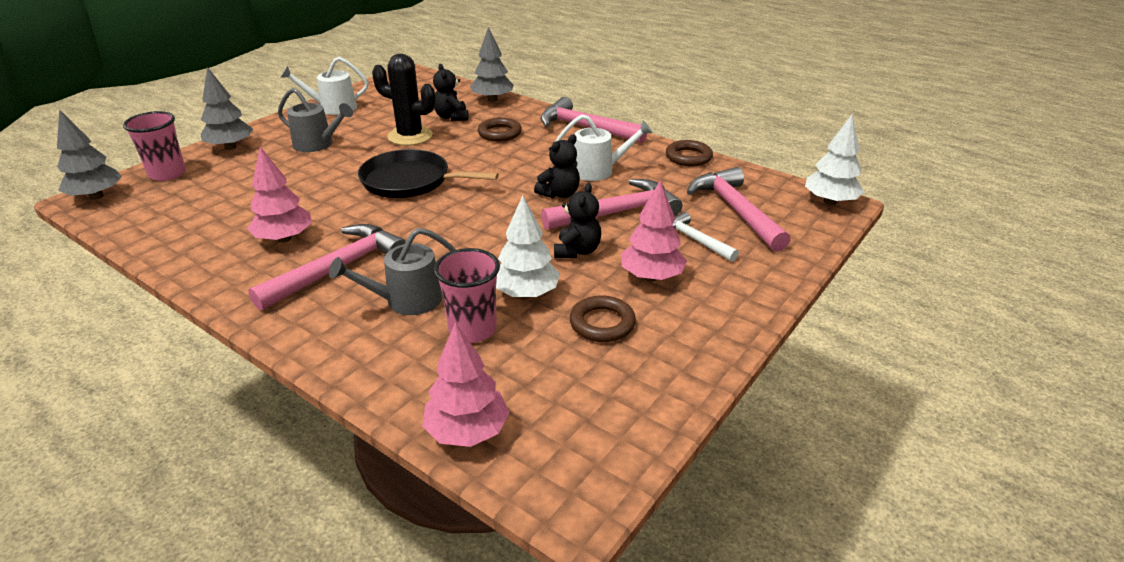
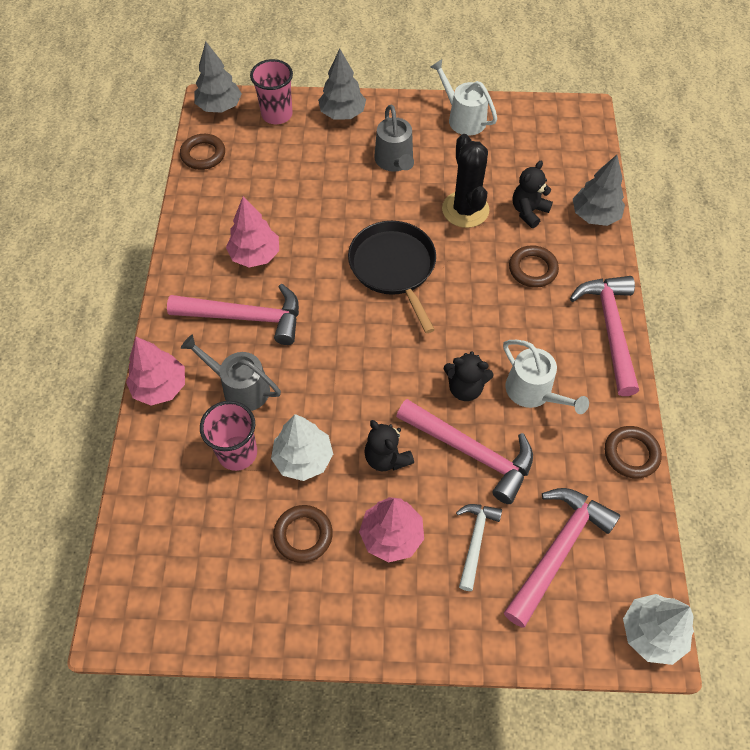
camera: 55 degrees right, 25 degrees up
pink tree [422,322,510,447] -> pink tree moved to [126,337,185,405]
black teddy bear [554,183,601,258] -> black teddy bear turned 75 degrees clockwise [364,420,414,471]
none -> brown ring [180,134,225,170]

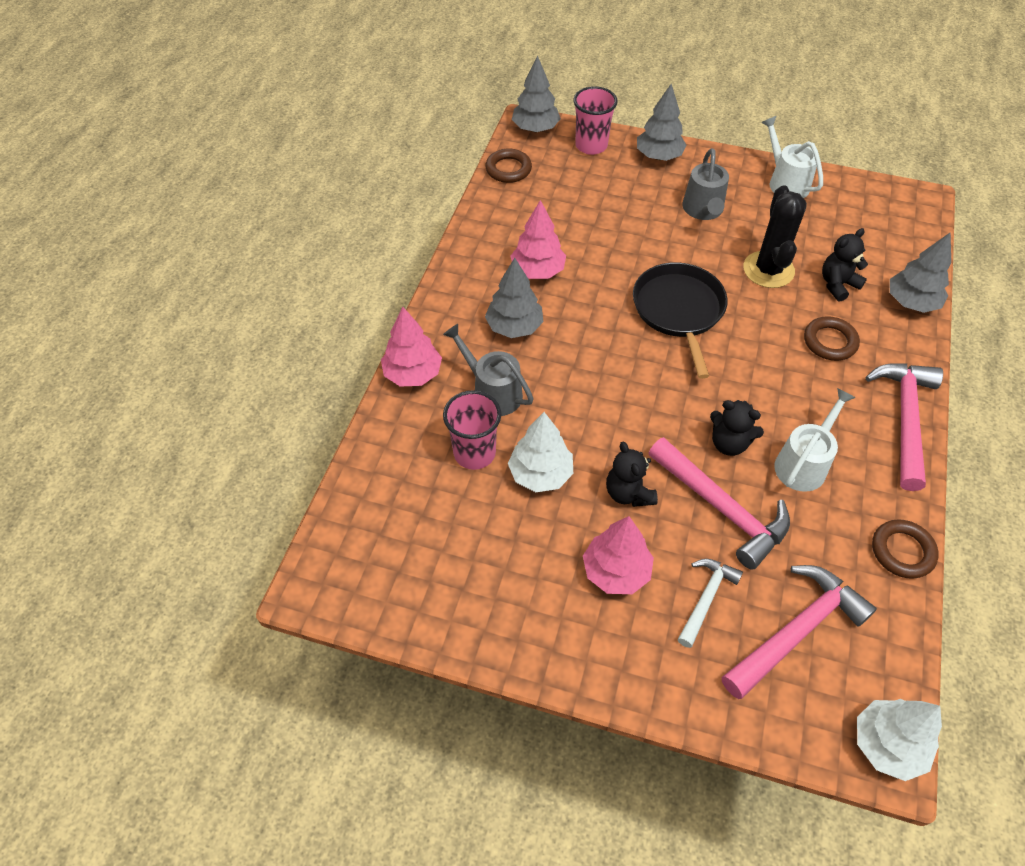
camera: 15 degrees right, 5 degrees down
pink hammer [167,284,299,345] -> grey tree [485,258,543,338]
brown ring [273,505,333,563] -> none
white watering can [503,340,589,414] -> white watering can turned 120 degrees counterclockwise [774,388,856,492]

